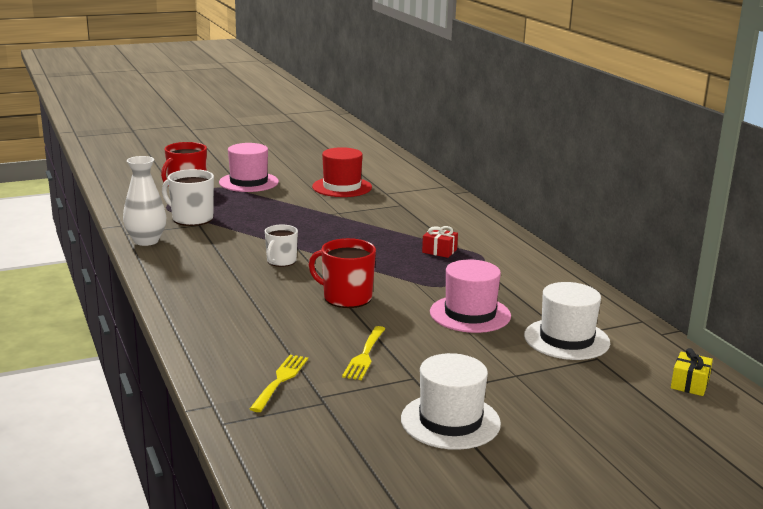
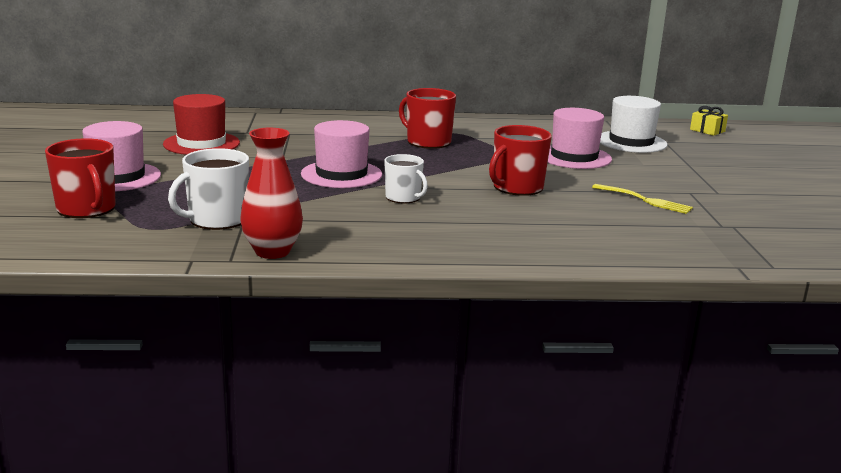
camera: 70 degrees left, 0 degrees up
white vase [123,156,166,246] -> red vase [240,128,303,259]
yellow fork [250,355,308,412] -> none
white hat [401,353,501,450] -> none
red gift [422,226,458,258] -> red mug [399,88,456,149]
none -> pink hat [301,120,382,188]

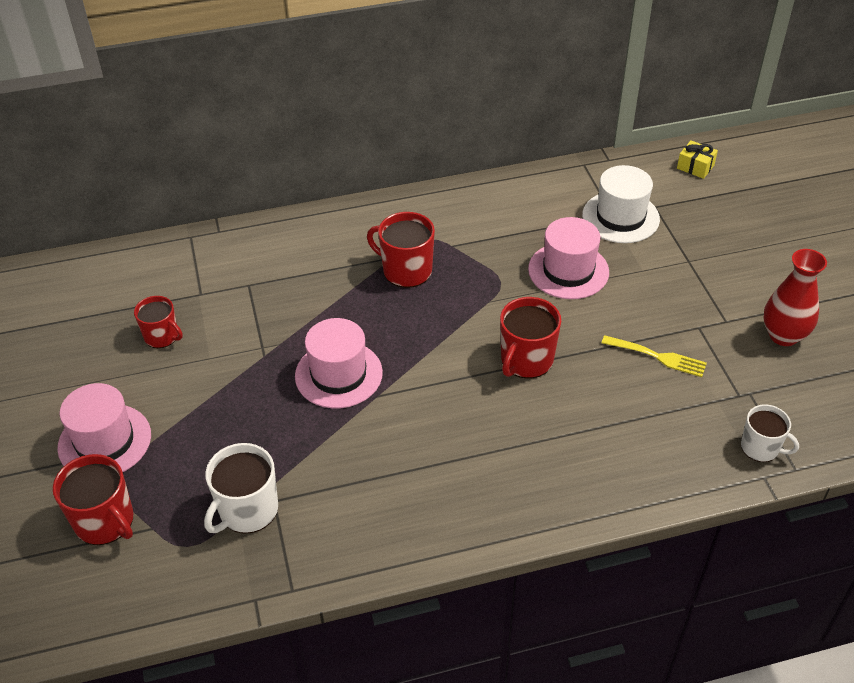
camera: 10 degrees left, 25 degrees up
red hat [163,94,240,155] -> red mug [134,296,183,348]
red vase [240,128,303,259] -> red vase moved to [763,249,827,346]
white mug [384,154,428,203] -> white mug moved to [741,405,799,462]

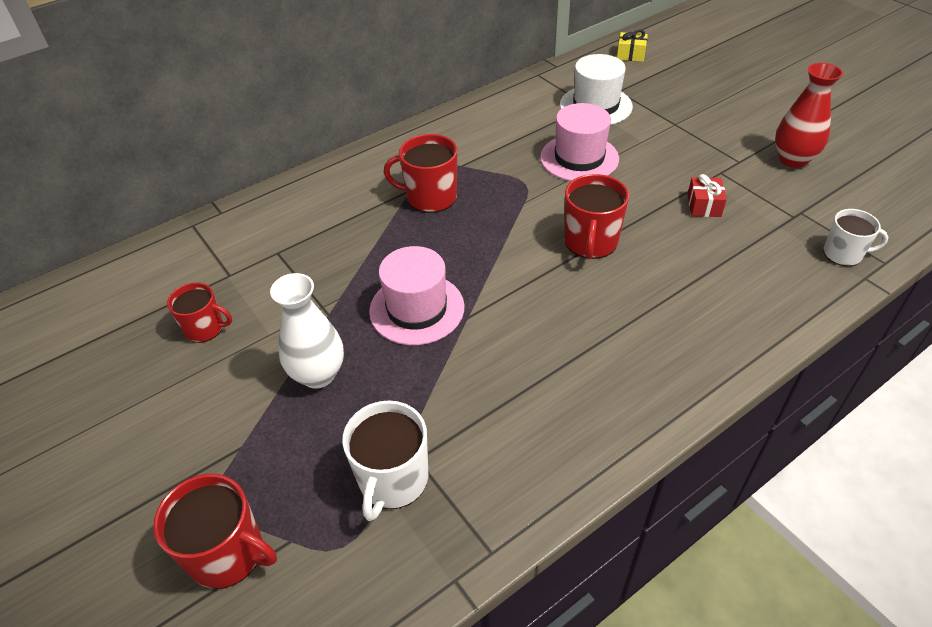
camera: 20 degrees left, 0 degrees up
pink hat [57,383,151,472] -> none
yellow fork [602,335,707,377] -> red gift [687,174,727,217]
none -> white vase [270,273,344,389]

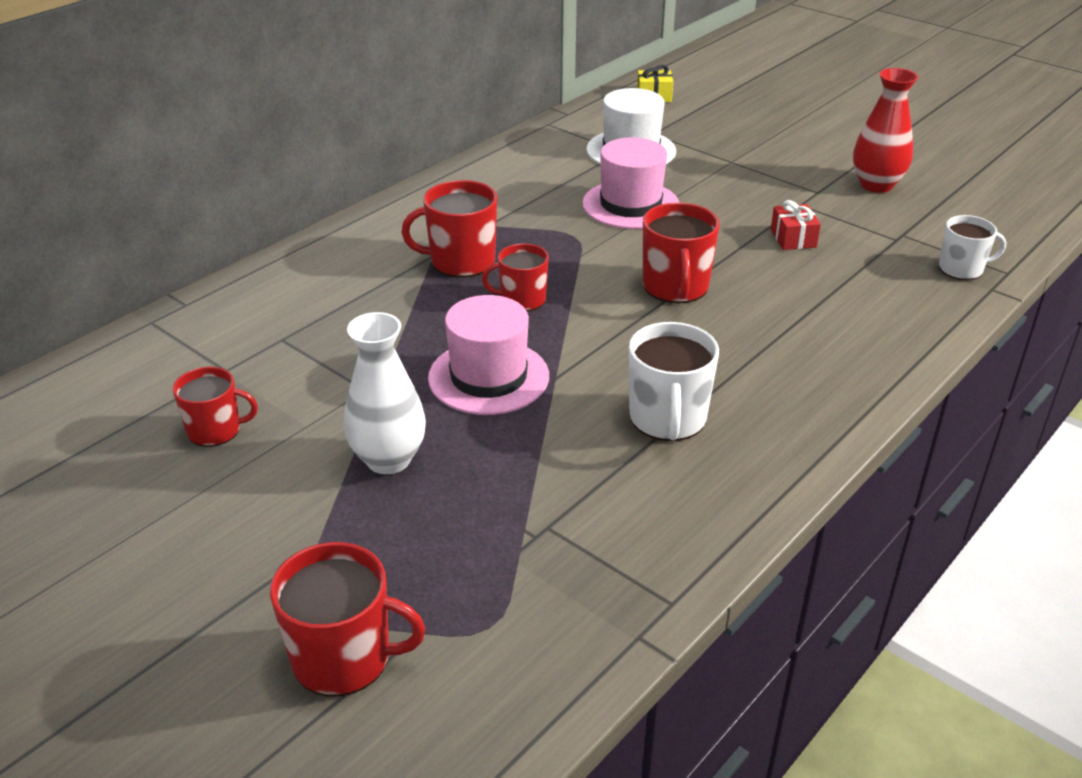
camera: 15 degrees left, 10 degrees down
white mug [342,401,429,521] -> white mug moved to [629,322,719,441]
none -> red mug [482,244,549,311]

